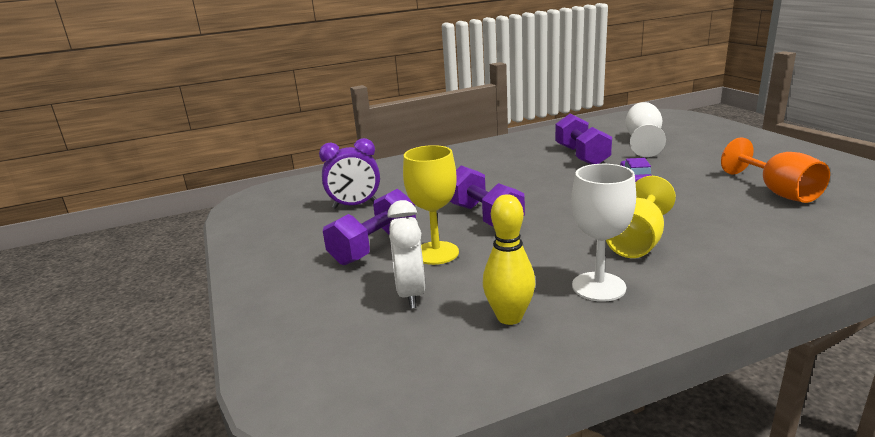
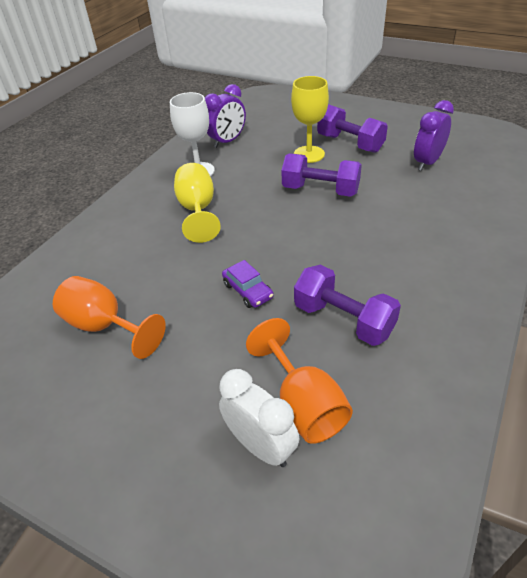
camera: 140 degrees right, 20 degrees up
purple dumbbell [323,189,416,265] -> purple dumbbell turned 45 degrees counterclockwise [317,104,388,153]
white clock [387,200,425,309] -> white clock moved to [219,369,299,467]
yellow bowling pin [483,194,535,325] -> purple clock [205,84,246,148]
white goblet [626,102,666,157] -> orange goblet [246,318,353,444]

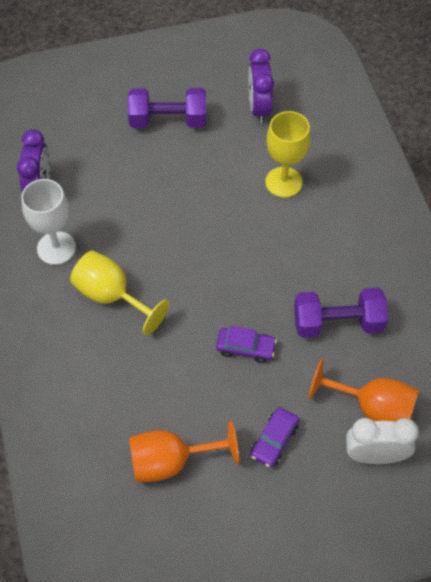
camera: 45 degrees left, 15 degrees up
purple dumbbell [281,154,362,197] -> none
yellow goblet [291,76,329,163] -> yellow goblet moved to [265,111,311,198]
none -> purple car [251,407,299,468]

